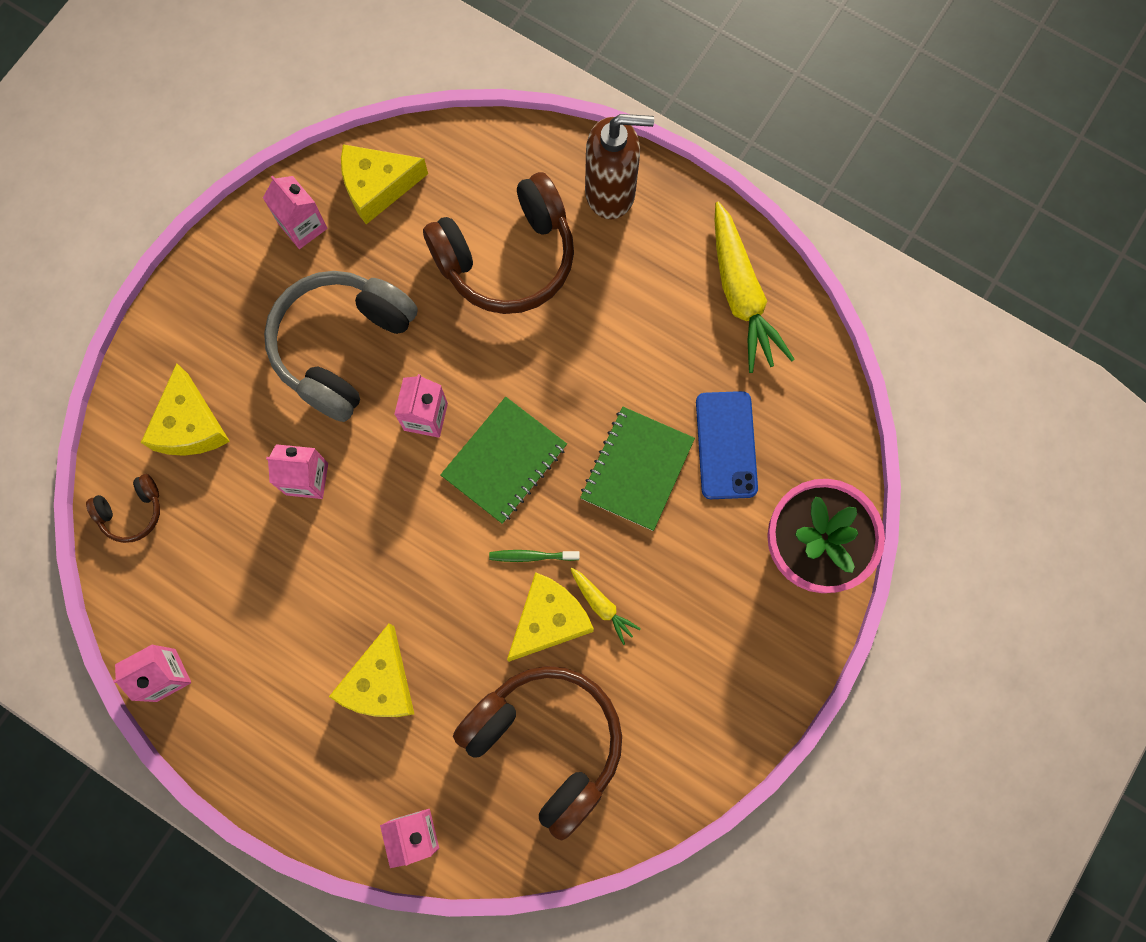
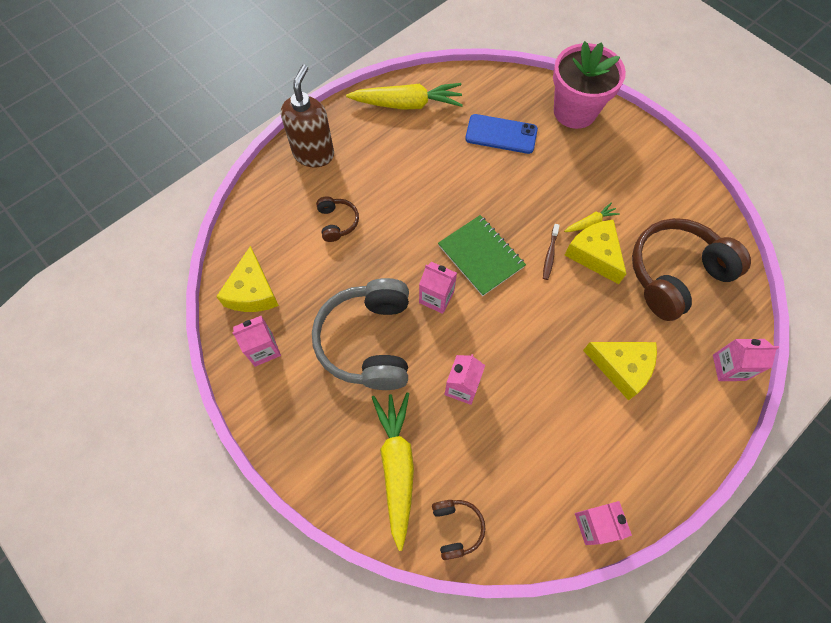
camera: 75 degrees left, 10 degrees down
yellow cheese [141,363,230,456] -> yellow carrot [372,393,414,551]
grey headphones [264,271,418,422] -> grey headphones turned 45 degrees clockwise [312,278,409,390]
brown headphones [423,172,574,314] -> brown headphones [316,196,359,242], size x0.46
green toothbrush [489,550,580,562] -> brown toothbrush [543,224,560,280]
green notebook [580,407,695,531] -> none

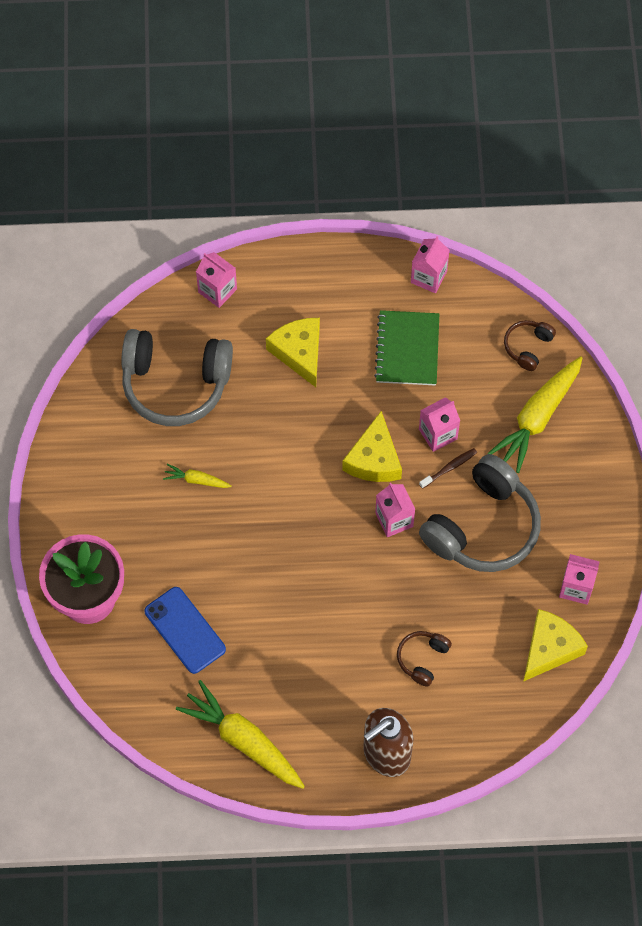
camera: 140 degrees left, 0 degrees up
green notebook [438,215,526,296] -> green notebook moved to [374,310,439,385]
brown toothbrush [543,224,560,280] -> brown toothbrush moved to [419,448,477,489]
yellow cheese [564,220,627,284] -> yellow cheese moved to [342,411,402,482]
brown headphones [632,218,751,321] -> grey headphones [121,329,233,426]

